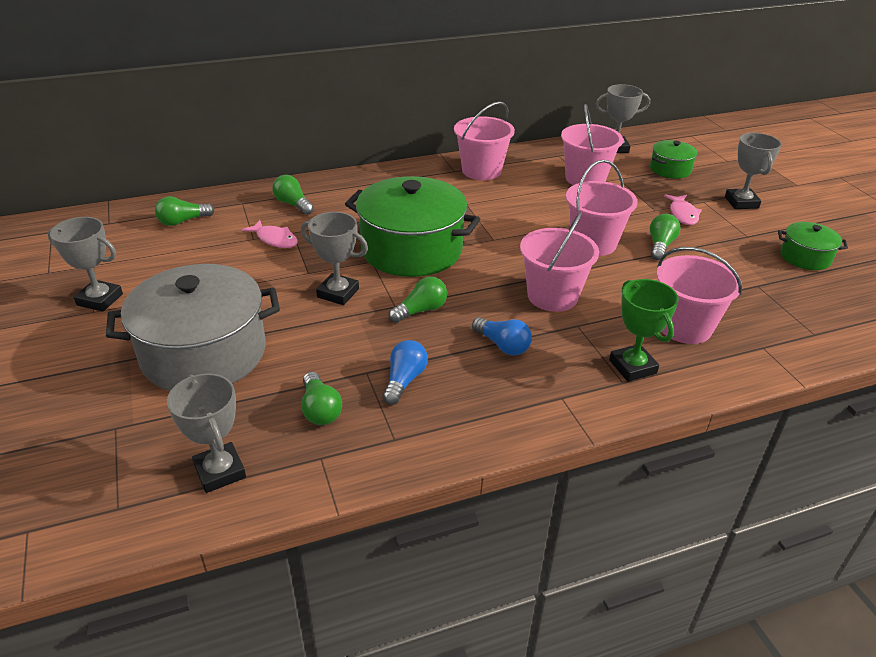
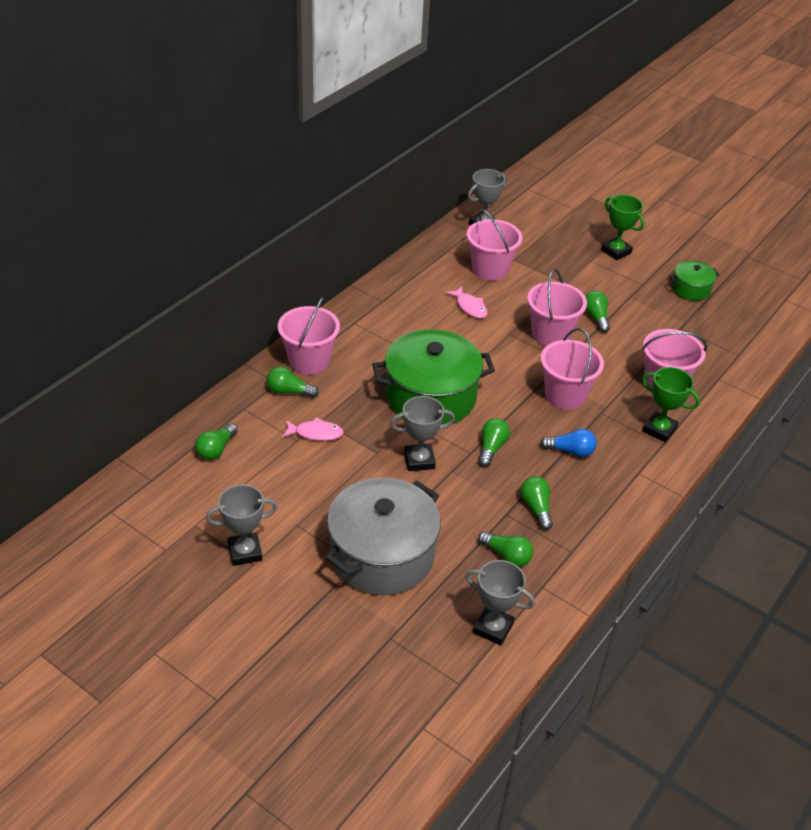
camera: 35 degrees left, 5 degrees up
blue light bulb [382,340,428,405] -> green light bulb [520,476,553,530]
pink bucket [454,101,515,180] -> pink bucket moved to [278,296,340,375]
green pot [650,140,698,179] -> none
pink fish [664,194,702,225] -> pink fish moved to [445,286,487,318]
grey trophy [725,133,782,209] -> green trophy [601,195,644,260]

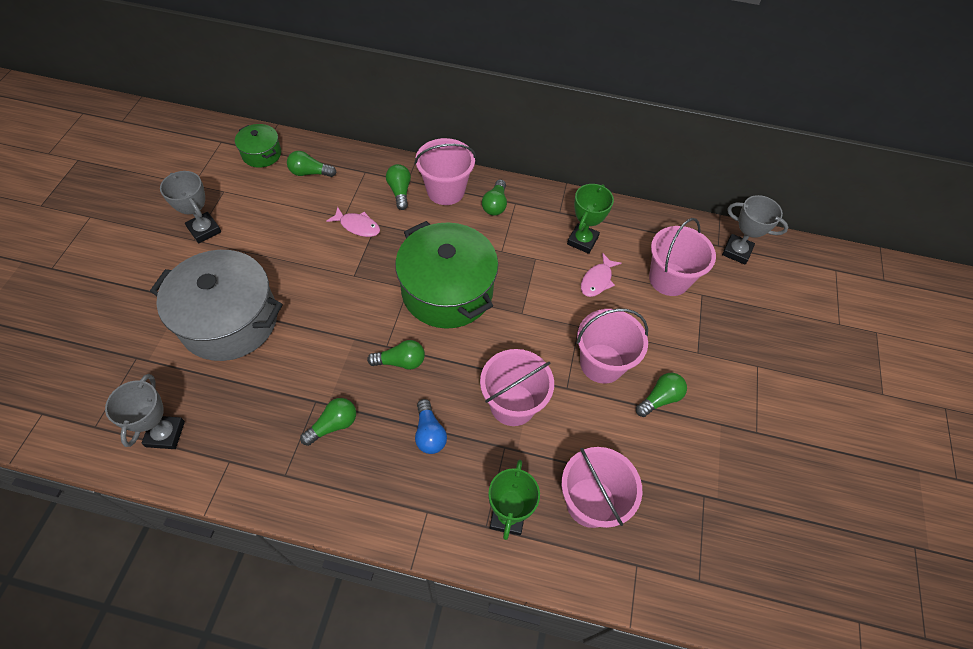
camera: 65 degrees right, 15 degrees up
pink fish [282,417,344,441] -> pink fish turned 45 degrees counterclockwise [326,207,380,237]
grey trophy [390,396,455,471] -> none
green light bulb [478,531,533,567] -> green light bulb moved to [482,179,507,216]
green trophy [601,195,644,260] -> green trophy moved to [567,184,614,254]
green pot [670,261,720,301] -> green pot moved to [235,124,281,168]

